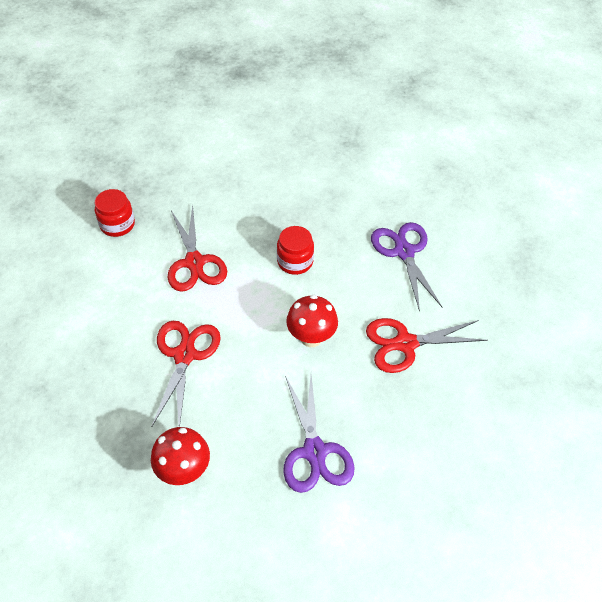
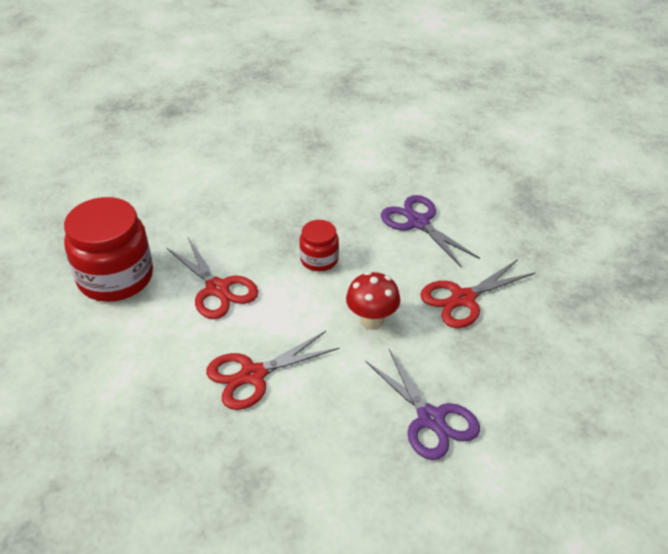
camera: 20 degrees left, 10 degrees down
red jar [95,189,135,237] -> red jar [64,197,153,302], size x1.94
red mushroom [151,427,210,485] -> none
red scissors [152,321,221,427] -> red scissors turned 105 degrees counterclockwise [206,331,339,410]

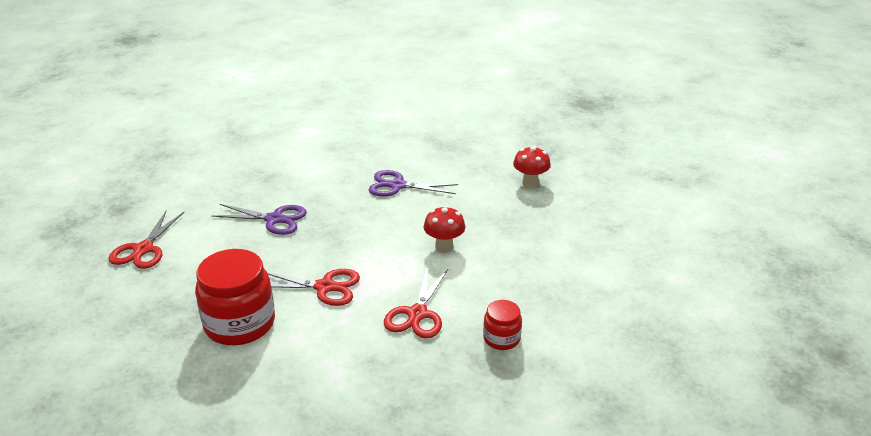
camera: 45 degrees left, 10 degrees down
red jar [299,220,339,271] -> red jar moved to [483,300,522,350]
purple scissors [366,349,480,460] -> purple scissors moved to [211,204,307,235]
red scissors [420,259,536,328] -> red scissors moved to [108,211,184,269]
none -> red mushroom [513,146,551,188]

